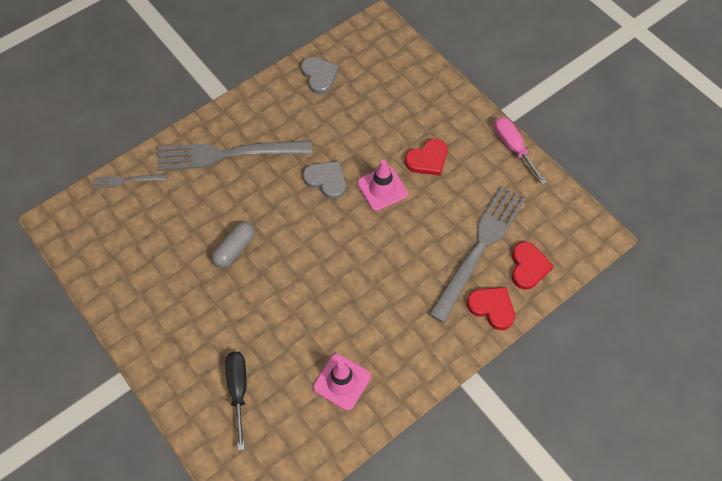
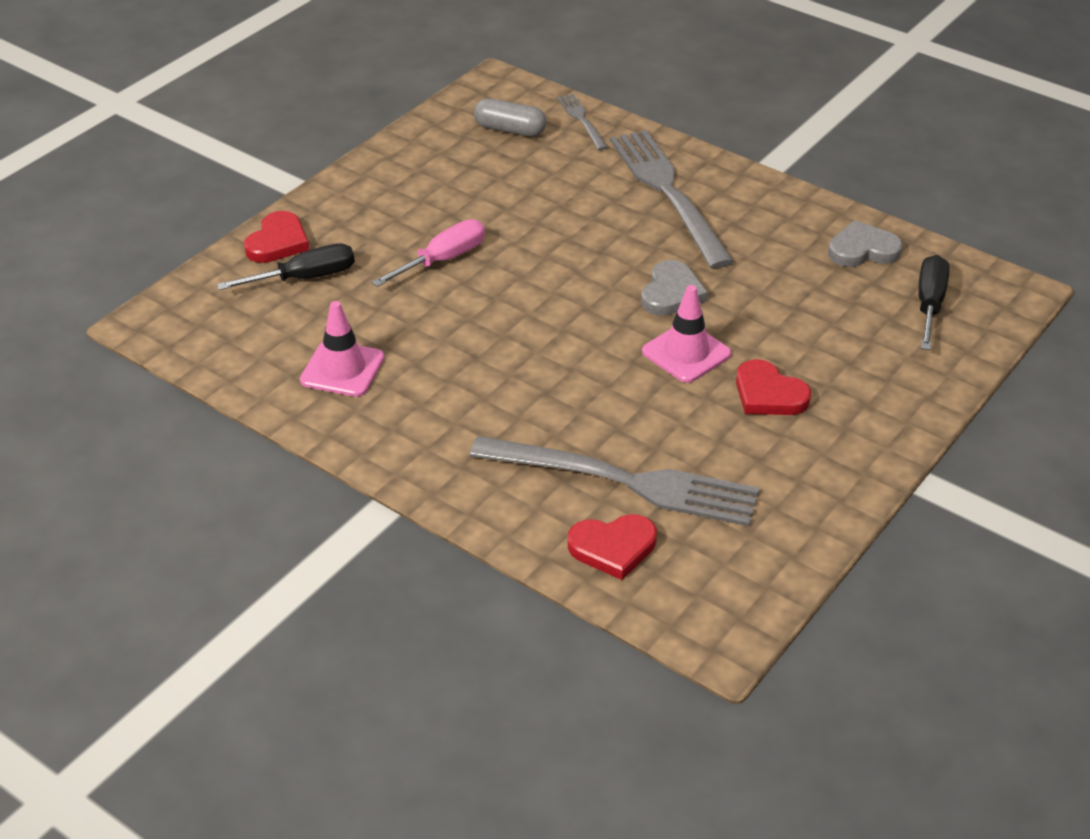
camera: 75 degrees right, 20 degrees down
grey capsule [212,222,255,268] -> grey capsule moved to [474,98,547,137]
grey heart [301,57,339,94] -> grey heart turned 150 degrees counterclockwise [828,220,903,267]
red heart [467,287,515,330] -> red heart moved to [244,211,309,263]
pink screwdriver [494,117,547,185] -> pink screwdriver moved to [371,219,485,287]
none -> black screwdriver [918,255,949,350]

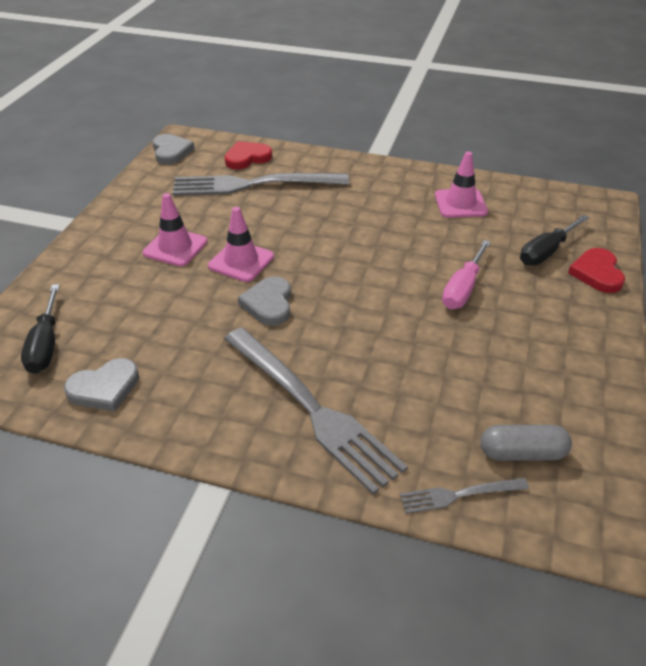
camera: 160 degrees right, 0 degrees up
grey fork [557,94,608,150] -> grey fork turned 120 degrees clockwise [400,478,529,514]
red heart [736,359,811,415] -> pink traffic cone [143,193,207,267]
none -> grey heart [153,134,195,165]

